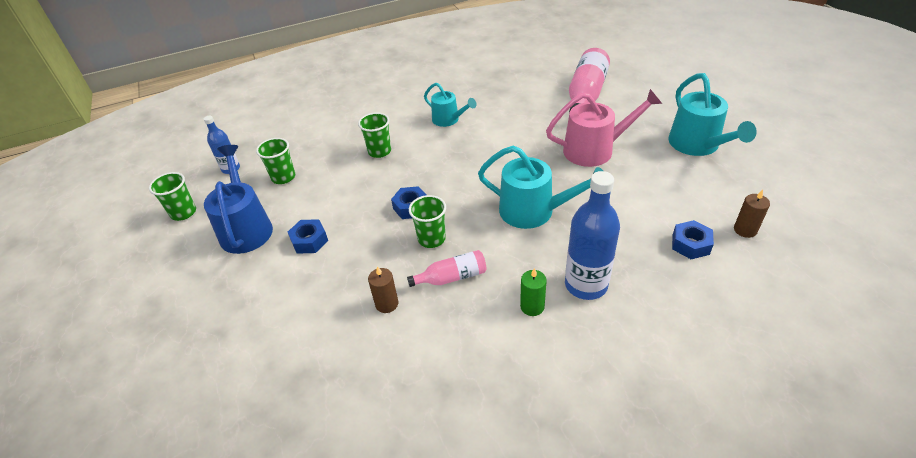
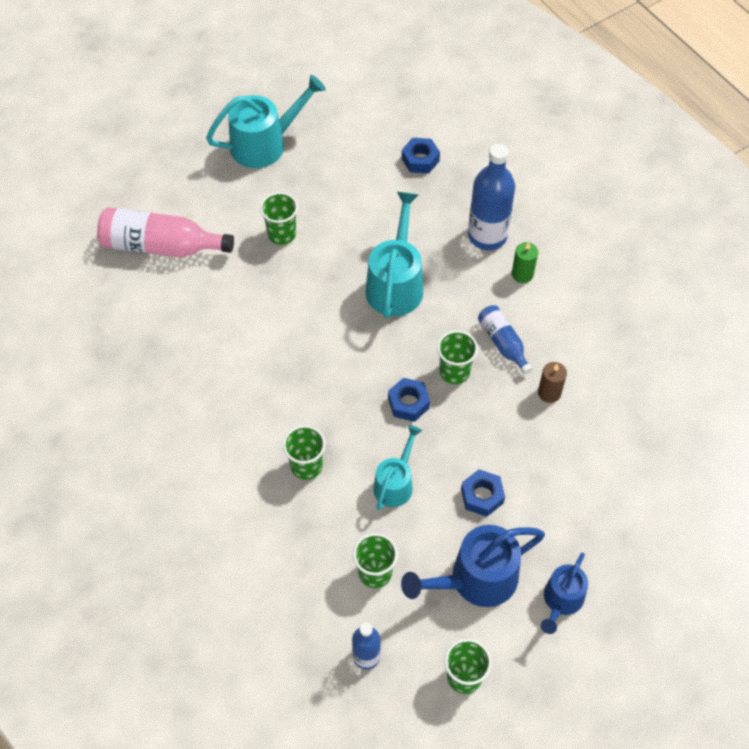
camera: 105 degrees left, 15 degrees up
pink bottle [407,250,487,287] -> blue bottle [478,305,532,375]
turquoise watering can [424,83,477,127] -> turquoise watering can moved to [373,425,422,510]
pink watering can [546,89,662,167] -> green cup [260,192,298,245]
brown candle [734,190,770,238] -> none
none -> blue watering can [541,553,588,634]

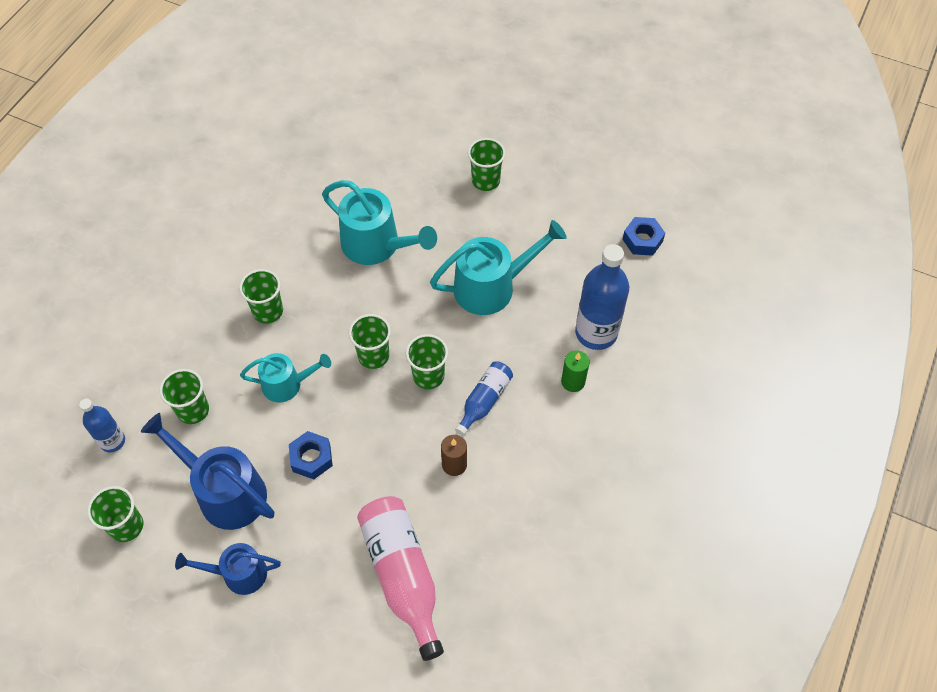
camera: 60 degrees right, 0 degrees up
pink bottle [97,207,234,257] -> pink bottle moved to [357,496,444,661]
turquoise watering can [206,75,326,168] -> turquoise watering can moved to [322,180,437,265]
blue nut [388,378,430,422] -> green cup [349,314,391,369]

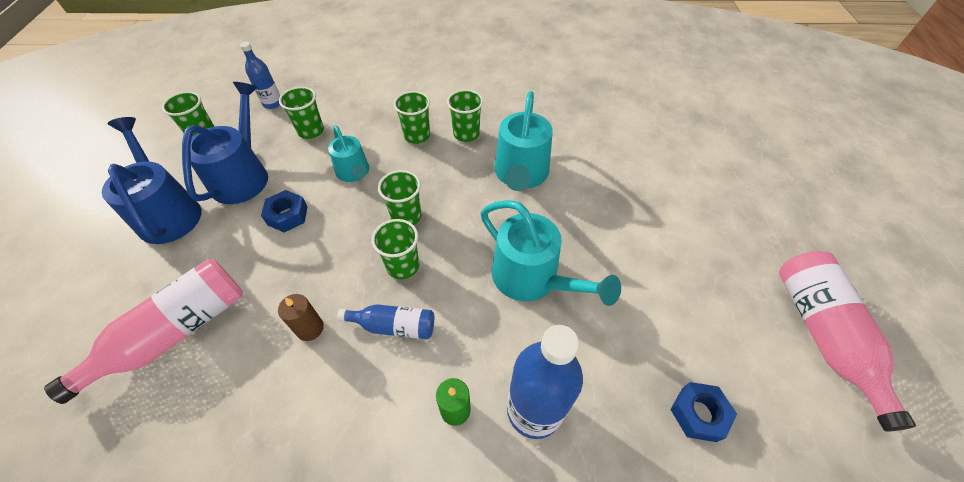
camera: 65 degrees right, 5 degrees down
blue watering can [175,543,281,595] -> blue watering can [102,117,202,244], size x1.62
green cup [468,138,505,191] -> green cup moved to [447,89,483,142]
none -> pink bottle [779,251,916,432]

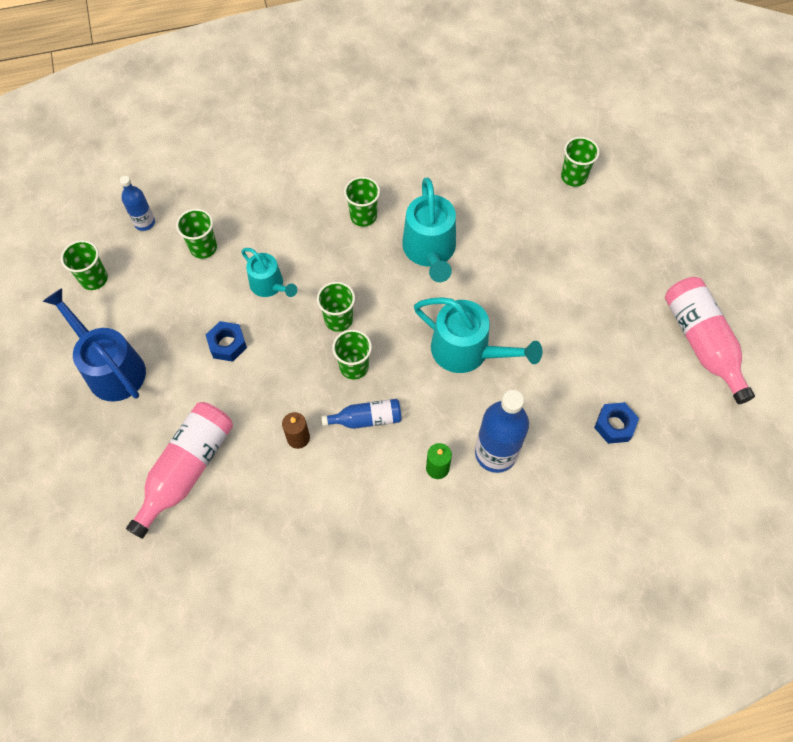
camera: 15 degrees left, 10 degrees up
blue watering can [182,82,268,204] -> none
green cup [394,91,430,144] -> green cup moved to [561,137,600,187]

